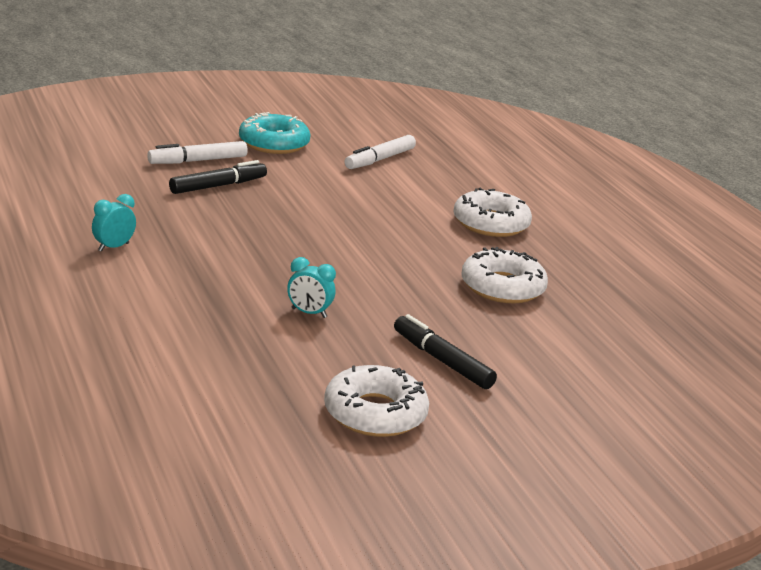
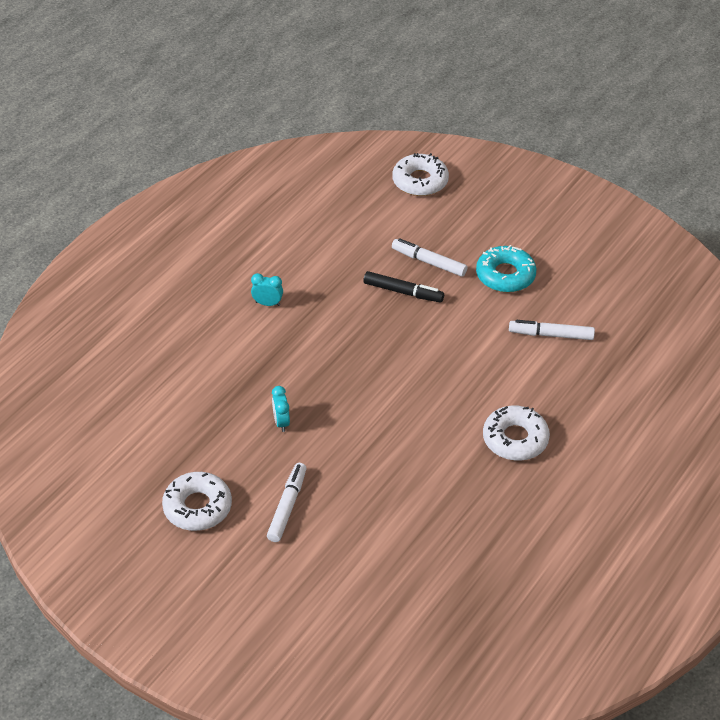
camera: 60 degrees right, 20 degrees up
black marker [394,314,497,389] -> white marker [267,463,307,542]
white donut [461,247,548,303] -> white donut moved to [392,153,449,196]

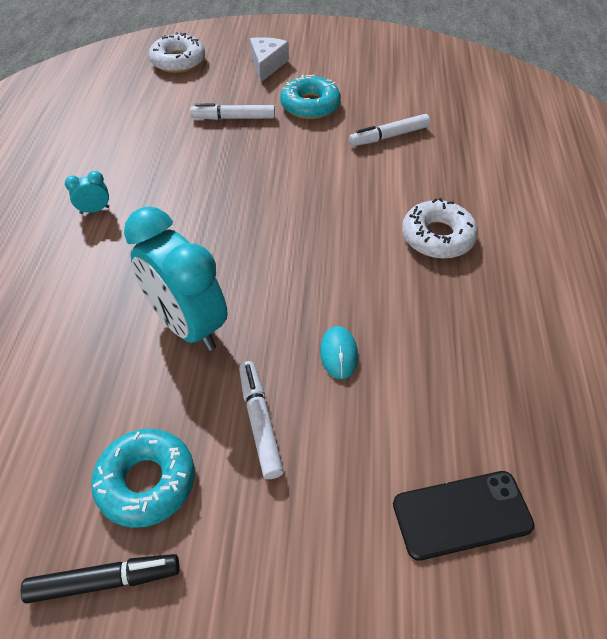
camera: 30 degrees left, 5 degrees up
white donut [162,472,232,531] -> turquoise donut [91,429,195,528]
turquoise clock [272,386,290,432] -> turquoise clock [124,206,228,351], size x2.48
black marker [364,271,444,302] -> black marker moved to [21,554,180,603]
none -> white cheese [250,37,289,82]
none -> turquoise mouse [320,326,358,379]
none -> black phone [393,471,535,561]

